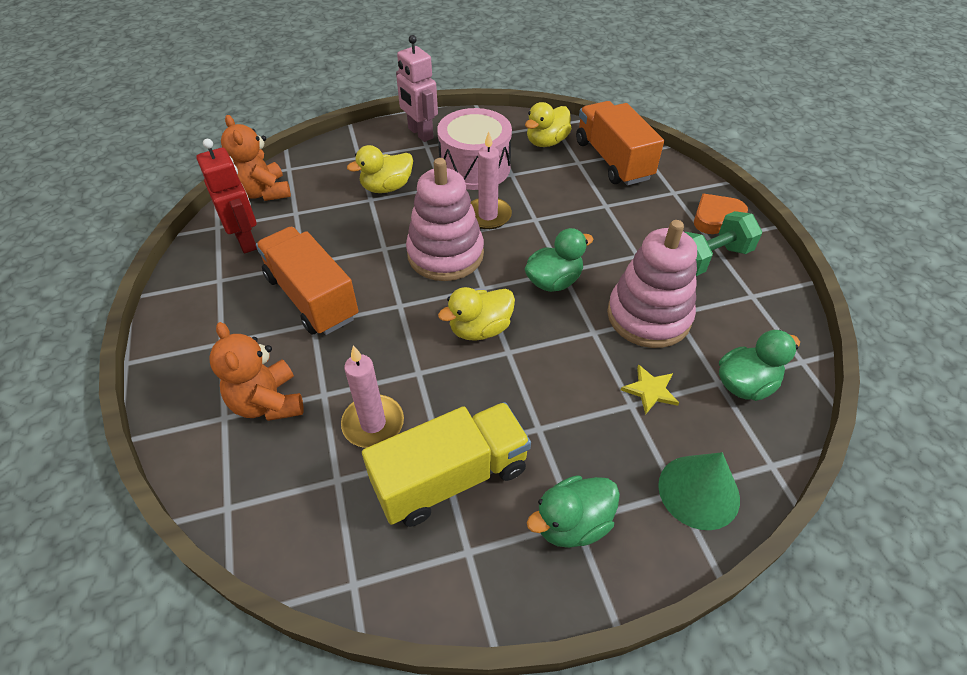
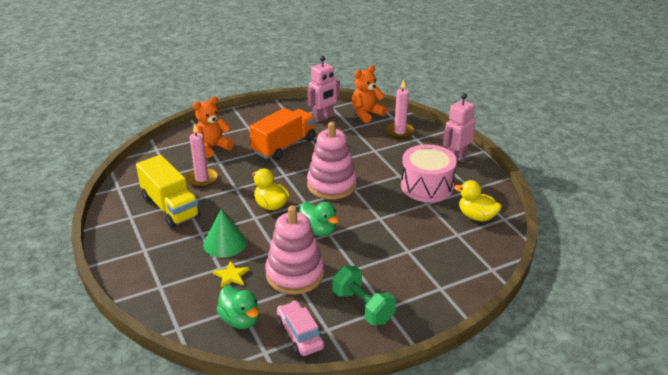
camera: 80 degrees right, 15 degrees down
red robot [196,139,257,254] -> pink robot [307,56,340,122]
yellow duck [347,145,413,193] -> none
pink candle [471,132,512,229] -> pink candle moved to [386,79,415,139]
green duck [527,475,620,548] -> none
orange truck [576,101,664,186] -> none
green cone [658,452,740,530] -> green cone moved to [203,209,247,258]
orange heart [694,194,748,234] -> none
none -> pink car [277,301,324,356]

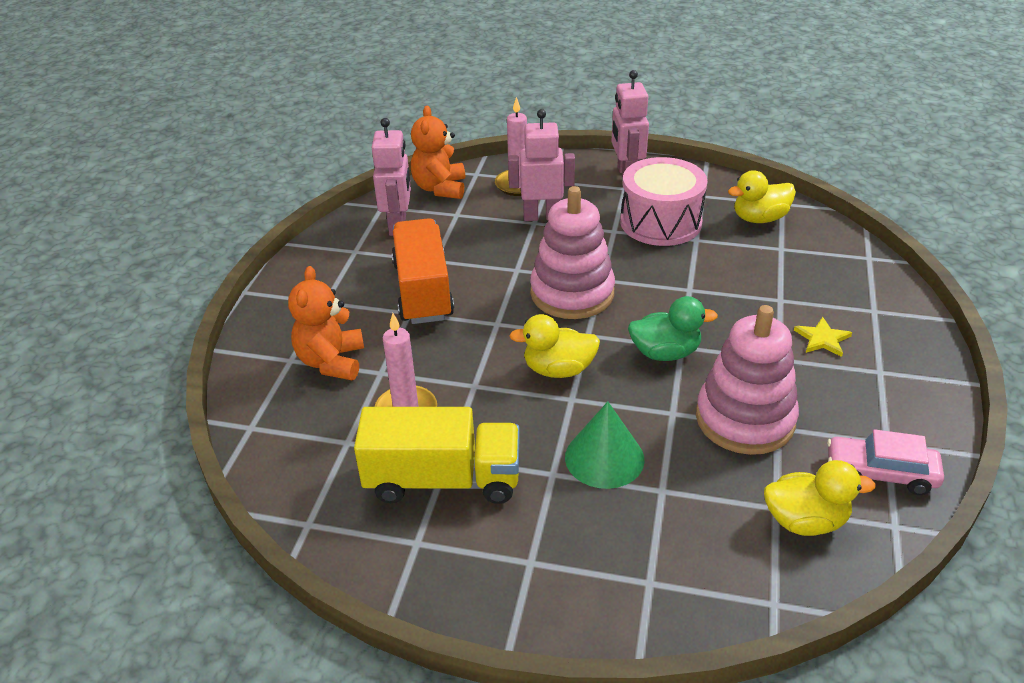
camera: 50 degrees left, 5 degrees up
yellow star [213,261,249,288] -> yellow star moved to [794,317,852,357]
green duck [217,286,259,329] -> yellow duck [764,460,876,536]
green dumbbell [333,266,396,325] -> none
none -> pink robot [508,109,575,221]

